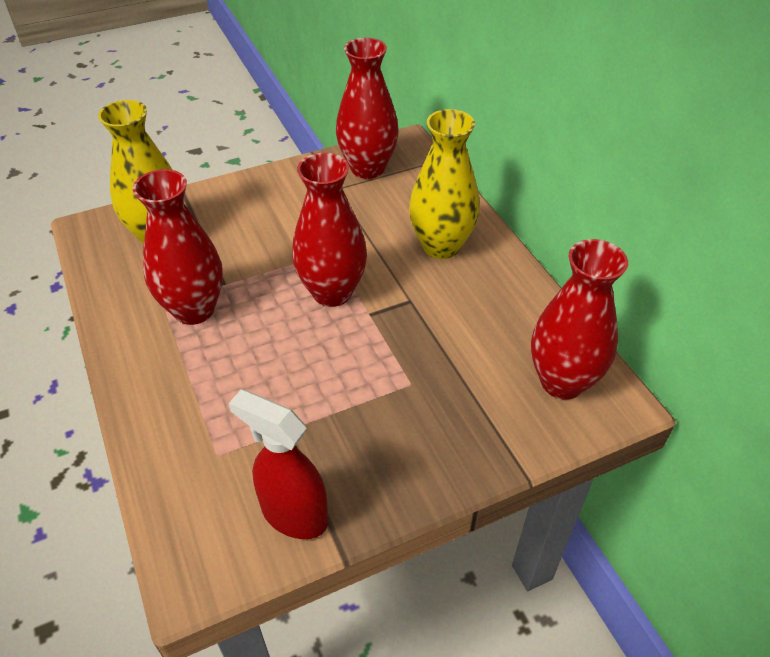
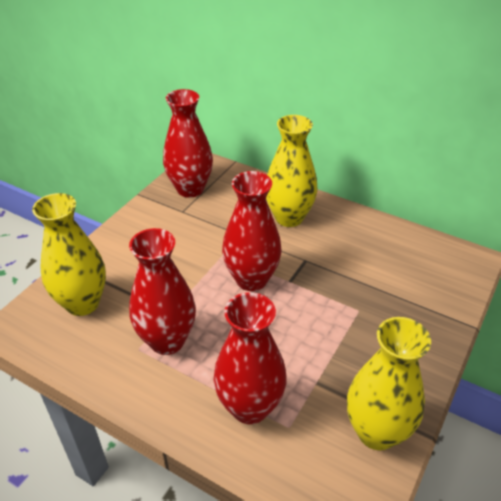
camera: 35 degrees left, 5 degrees down
red spray bottle [229,389,328,539] -> yellow vase [347,317,431,450]
red vase [531,239,628,400] -> red vase moved to [213,292,287,424]

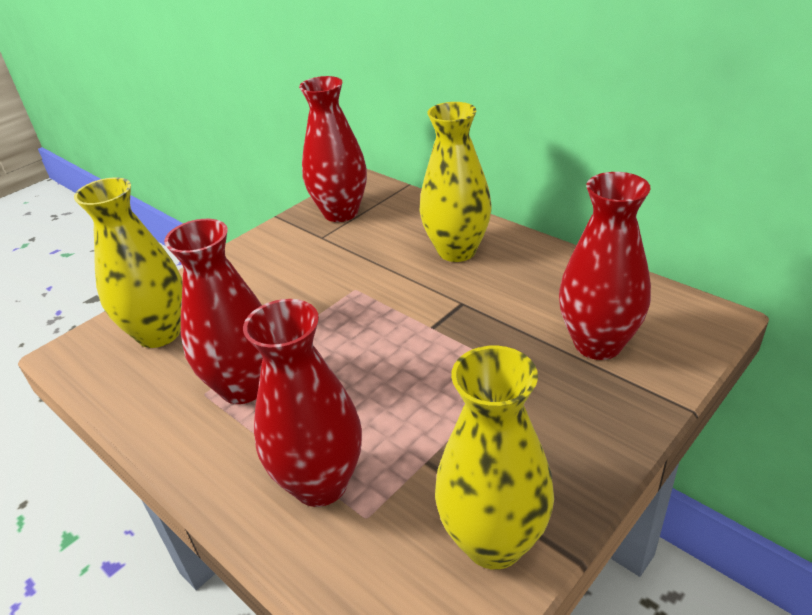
camera: 15 degrees right, 5 degrees down
red vase [222,171,282,291] -> red vase moved to [559,172,651,360]

